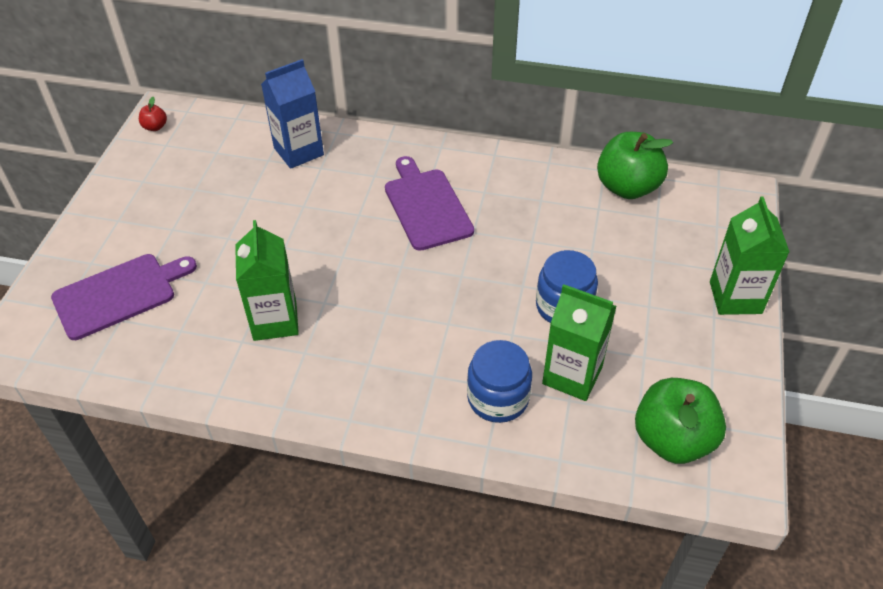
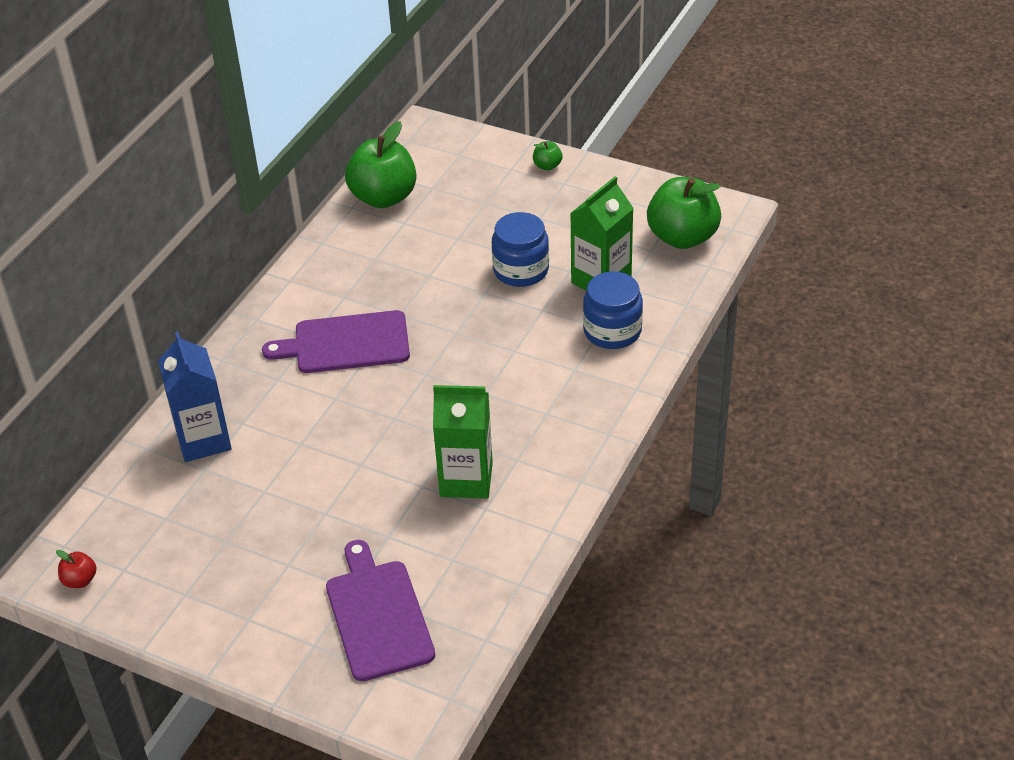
camera: 75 degrees left, 5 degrees down
green carton [710,196,789,315] -> green apple [533,141,562,170]

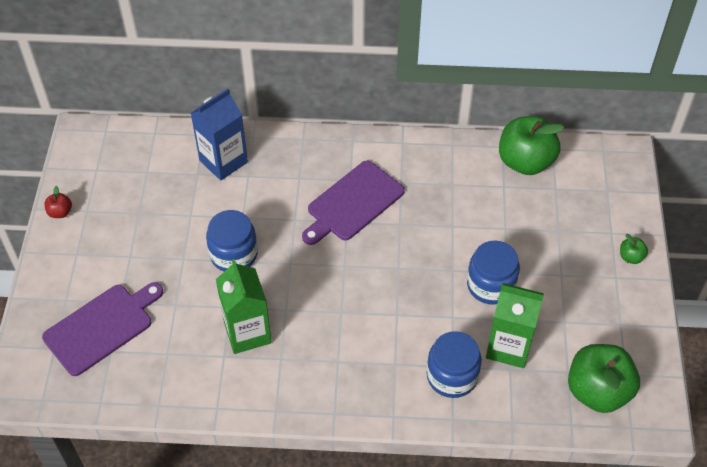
camera: 65 degrees right, 10 degrees up
red apple [56,550,97,588] -> red apple moved to [45,186,72,218]
purple cutting board [262,310,410,373] -> purple cutting board turned 105 degrees counterclockwise [302,161,405,245]
none -> blue jar [206,210,258,272]

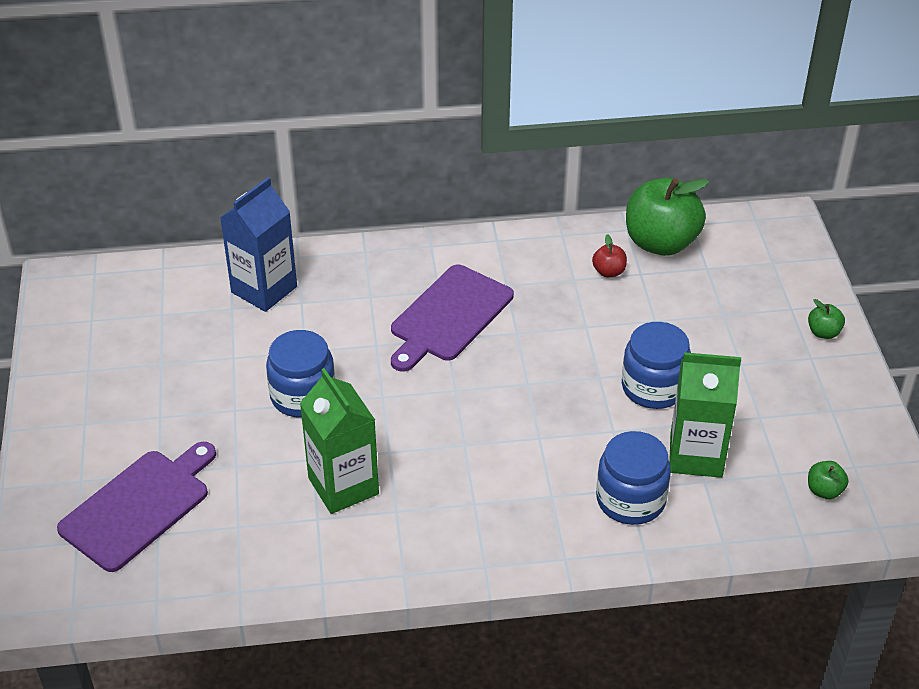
camera: 10 degrees left, 10 degrees down
red apple [45,186,72,218] -> red apple moved to [592,234,627,278]
green apple [568,344,640,413] -> green apple [808,461,848,499], size x0.43

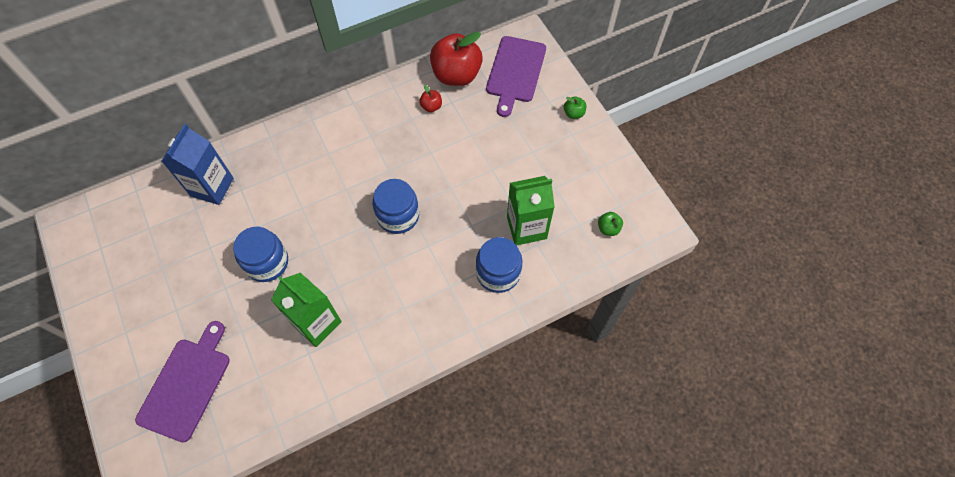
camera: 20 degrees left, 20 degrees up
purple cutting board [391,264,514,372] -> purple cutting board moved to [486,36,546,117]
blue jar [622,322,691,409] -> blue jar moved to [373,179,419,234]
green apple [626,178,709,256] -> red apple [430,32,483,86]

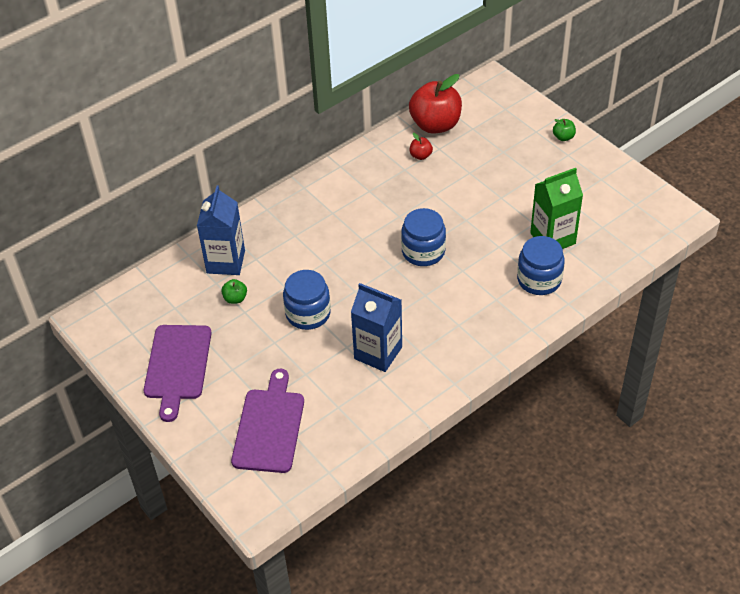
camera: 10 degrees left, 15 degrees down
green carton [271,273,342,347] -> blue carton [351,283,402,372]
purple cutting board [486,36,546,117] -> purple cutting board moved to [144,325,212,422]
green apple [598,212,623,236] -> green apple moved to [221,279,247,304]

